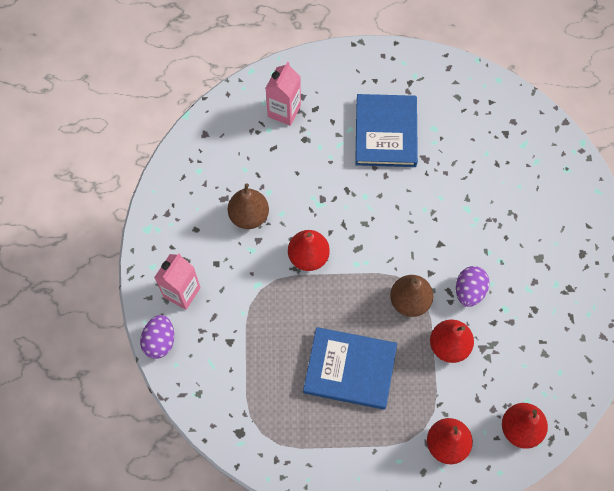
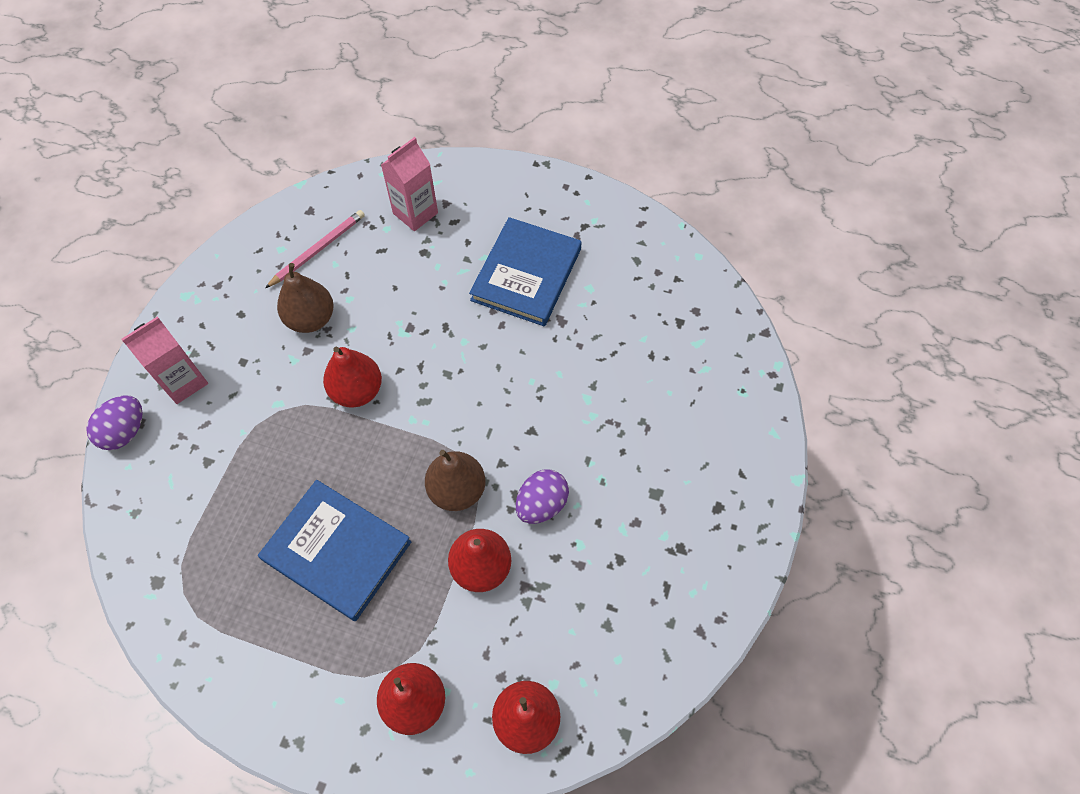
camera: 20 degrees right, 5 degrees down
none -> pink pencil [265,210,365,288]

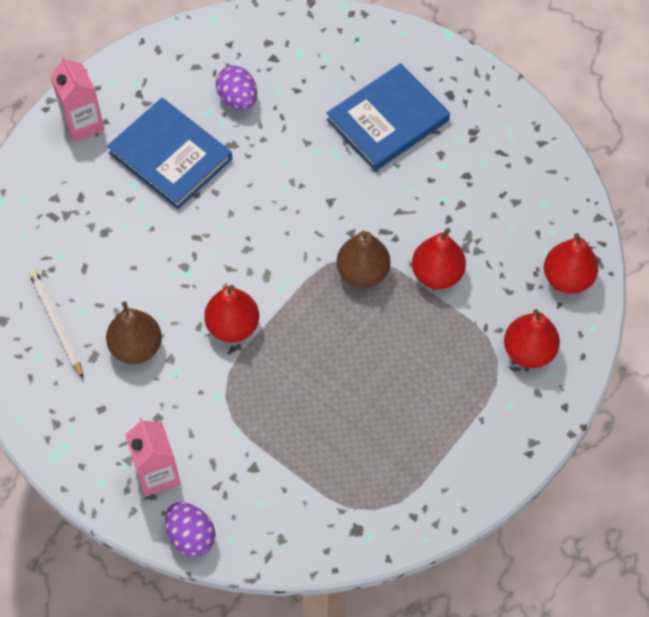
camera: 70 degrees left, 0 degrees up
blue book [258,480,411,621] -> blue book moved to [327,63,450,171]
pink pencil [265,210,365,288] -> white pencil [29,269,84,379]
pink carton [381,137,438,231] -> pink carton moved to [51,55,105,142]
purple egg [516,469,569,524] -> purple egg moved to [216,66,257,111]

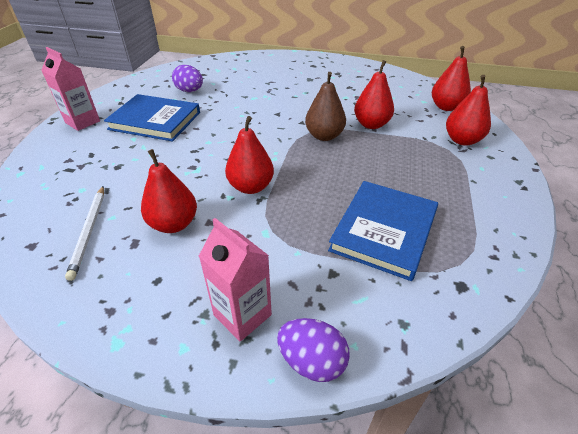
camera: 25 degrees left, 20 degrees down
white pencil [29,269,84,379] -> white pencil turned 135 degrees counterclockwise [65,186,104,281]
brown pear [106,301,162,364] -> red pear [141,149,197,233]
blue book [327,63,450,171] -> blue book moved to [328,181,438,281]

